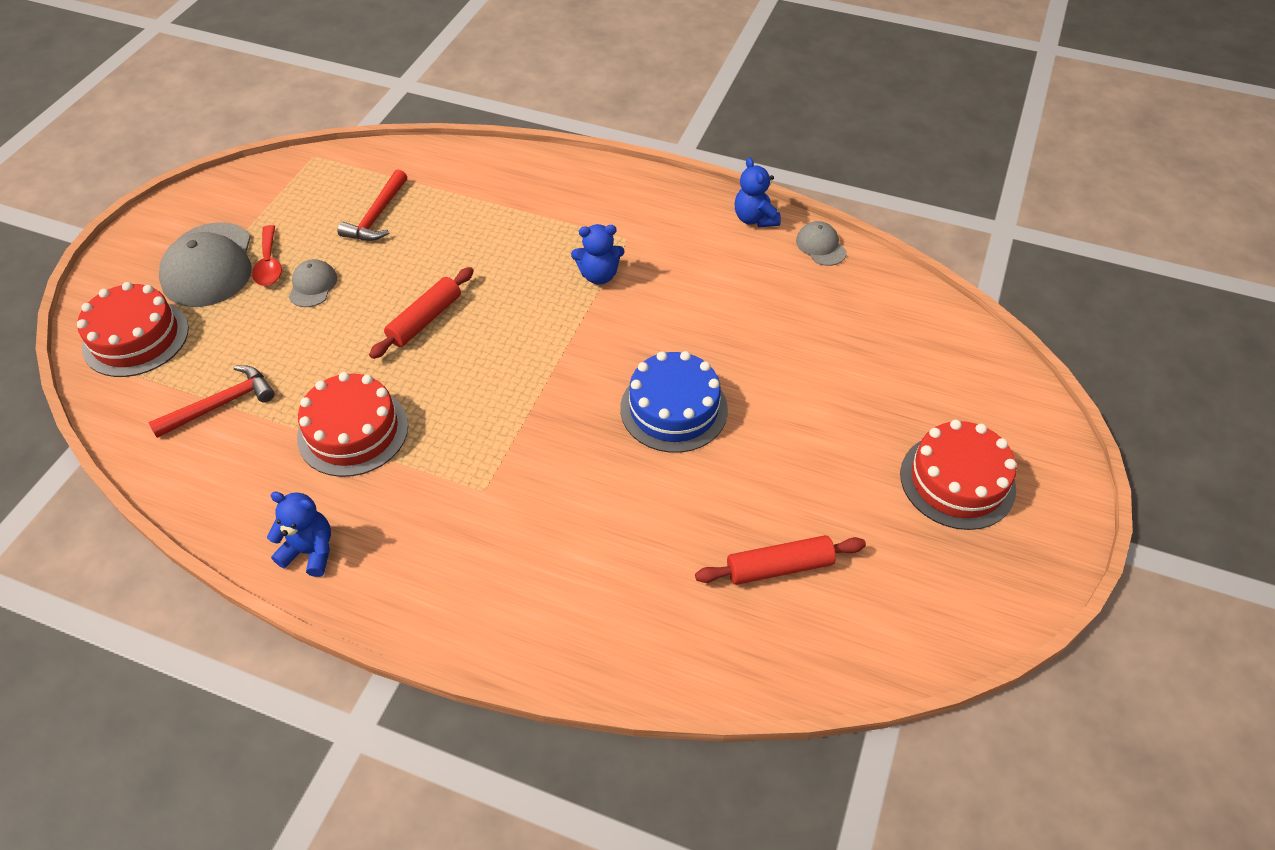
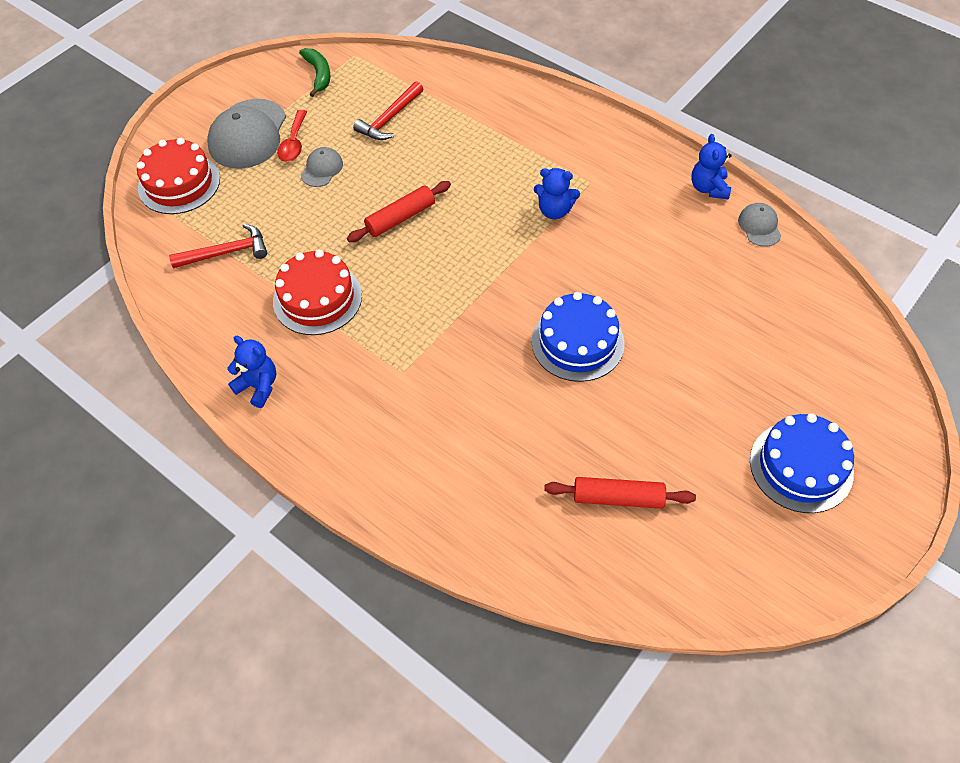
camera: 20 degrees right, 5 degrees up
red cake [900,420,1017,530] -> blue cake [750,413,854,513]
none -> green banana [299,48,330,97]

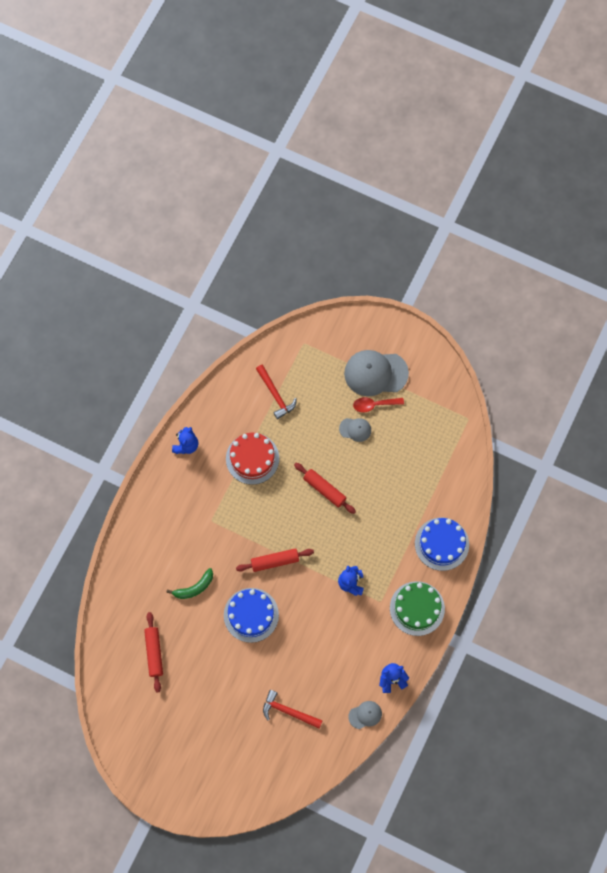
camera: 75 degrees right, 15 degrees up
red cake [137,138,220,214] -> none
green banana [299,48,330,97] -> green banana moved to [166,568,213,599]
red hammer [353,81,423,140] -> red hammer moved to [263,690,323,729]
blue cake [750,413,854,513] -> blue cake moved to [415,518,469,571]
none -> red rolling pin [236,548,314,572]
none -> green cake [390,581,445,636]

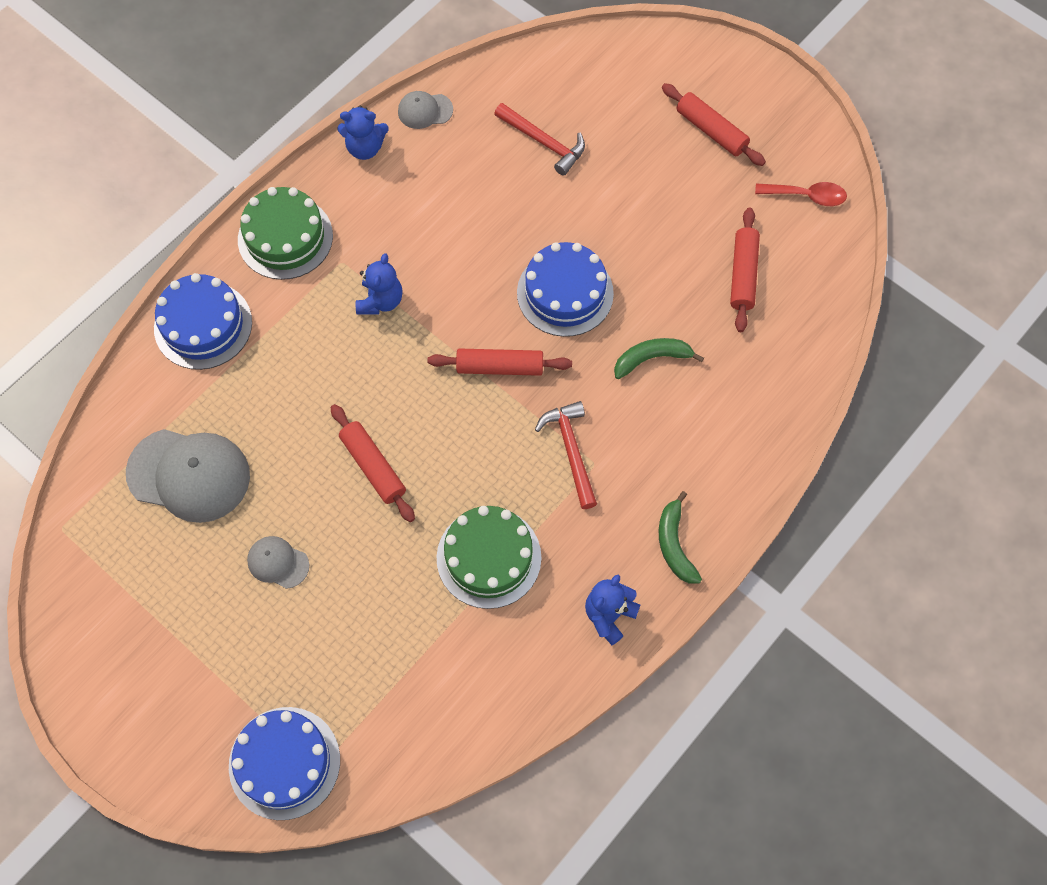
camera: 165 degrees left, 5 degrees down
red cake [226,433,279,485] -> green cake [437,506,542,609]
red hammer [256,365,297,419] -> red hammer moved to [535,401,597,509]
grey cap [344,350,409,396] -> grey cap moved to [126,429,250,523]
red spoon [353,397,404,412] -> red spoon moved to [755,182,847,206]
none -> blue cake [229,707,340,820]
none -> green banana [659,491,702,584]
none -> red rolling pin [662,83,766,166]

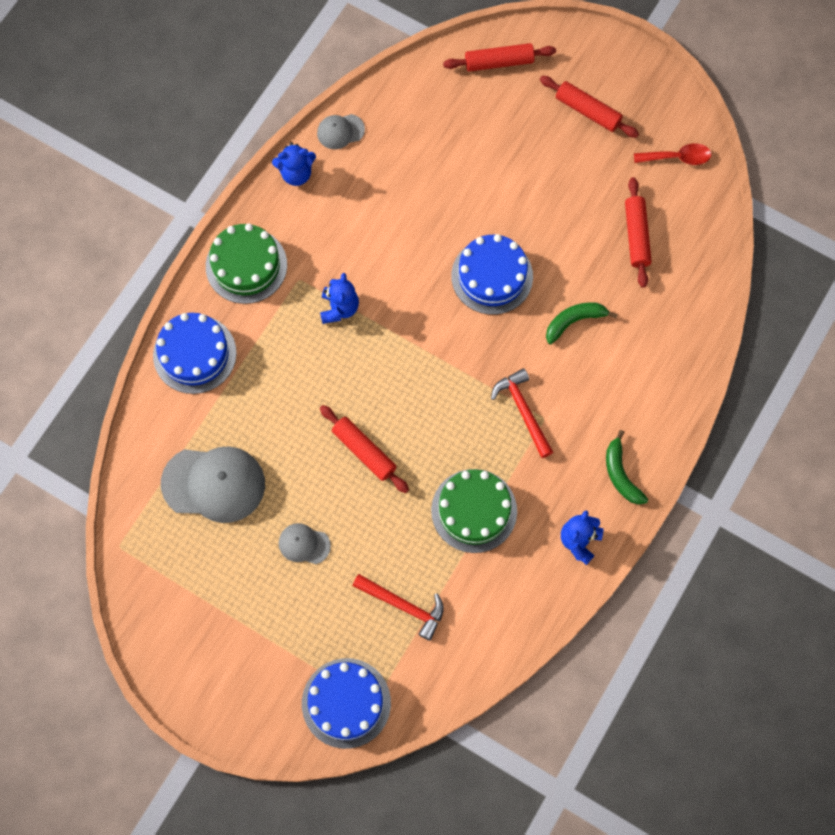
camera: 10 degrees left, 5 degrees up
red rolling pin [428,348,572,376] -> red rolling pin moved to [443,43,556,72]
red hammer [494,103,585,176] -> red hammer moved to [353,574,444,641]

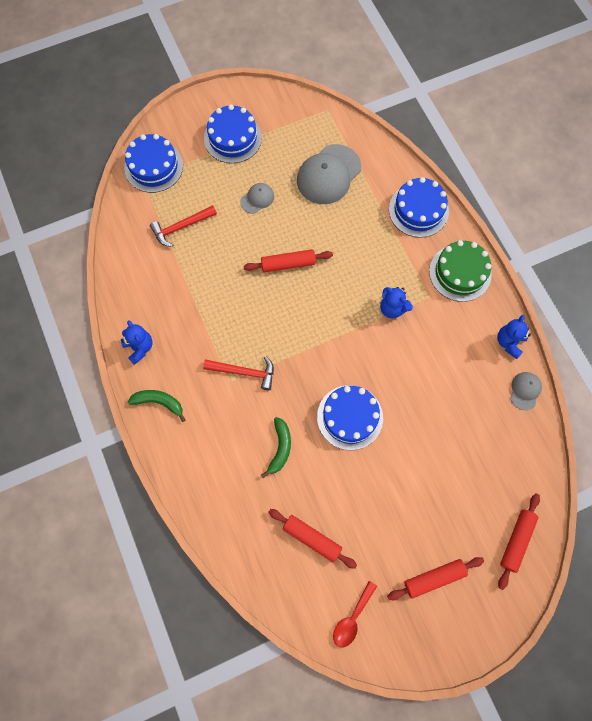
camera: 125 degrees right, 0 degrees up
green cake [431,469,517,553] -> none
none -> blue cake [204,105,262,163]

